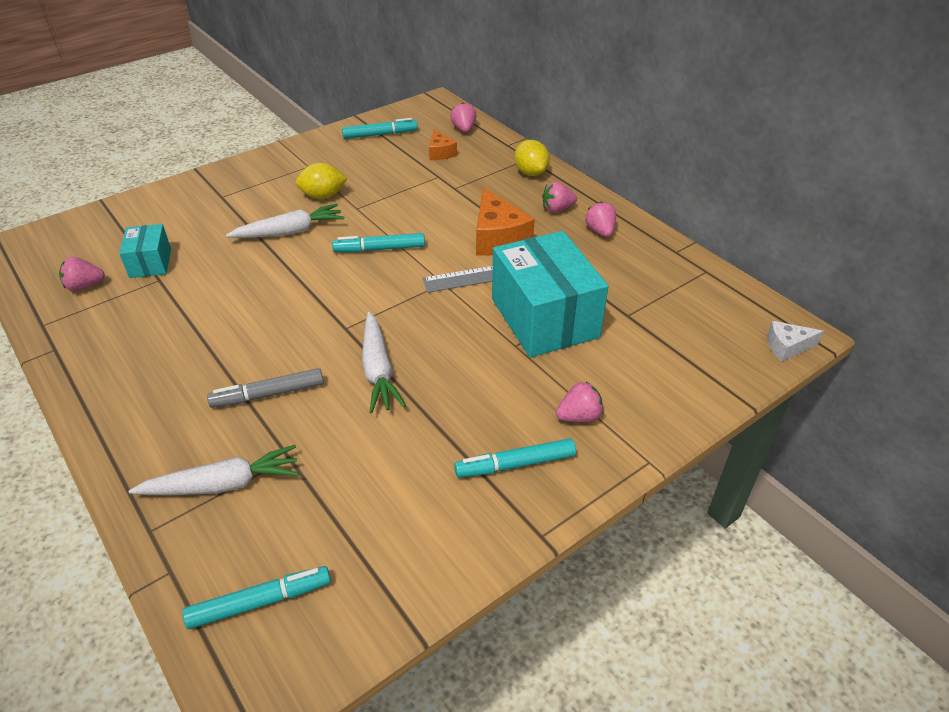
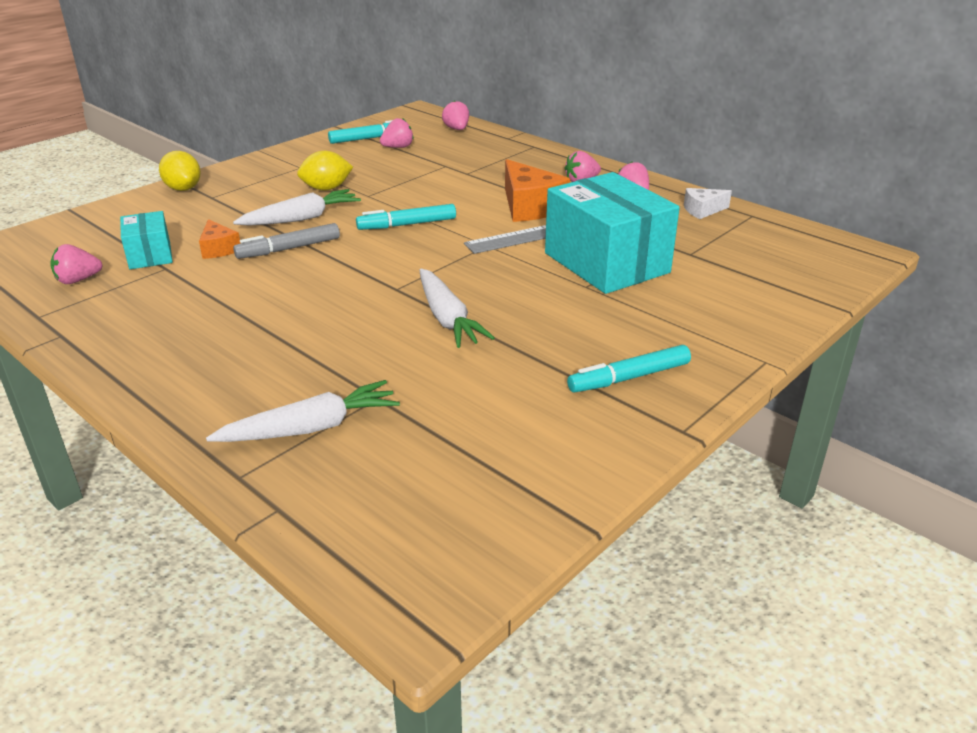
camera: 10 degrees left, 10 degrees down
turquoise marker [183,566,331,629] -> none
grey marker [207,368,324,408] -> grey marker moved to [233,223,340,259]
orange cheese [429,129,457,160] -> orange cheese moved to [199,219,240,259]
yellow lemon [514,140,550,176] -> yellow lemon moved to [159,151,201,191]
pink strawberry [556,381,604,422] -> pink strawberry moved to [380,118,414,148]
white cheese [767,321,824,362] -> white cheese moved to [684,188,732,219]

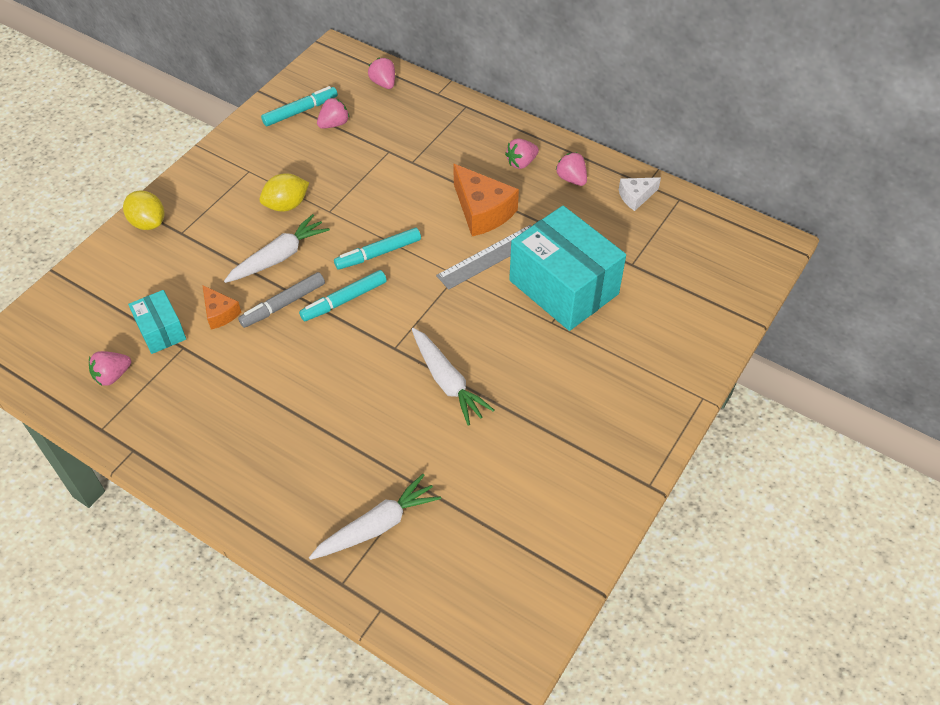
camera: 10 degrees left, 20 degrees up
turquoise marker [567,345,691,392] -> turquoise marker moved to [299,270,387,321]

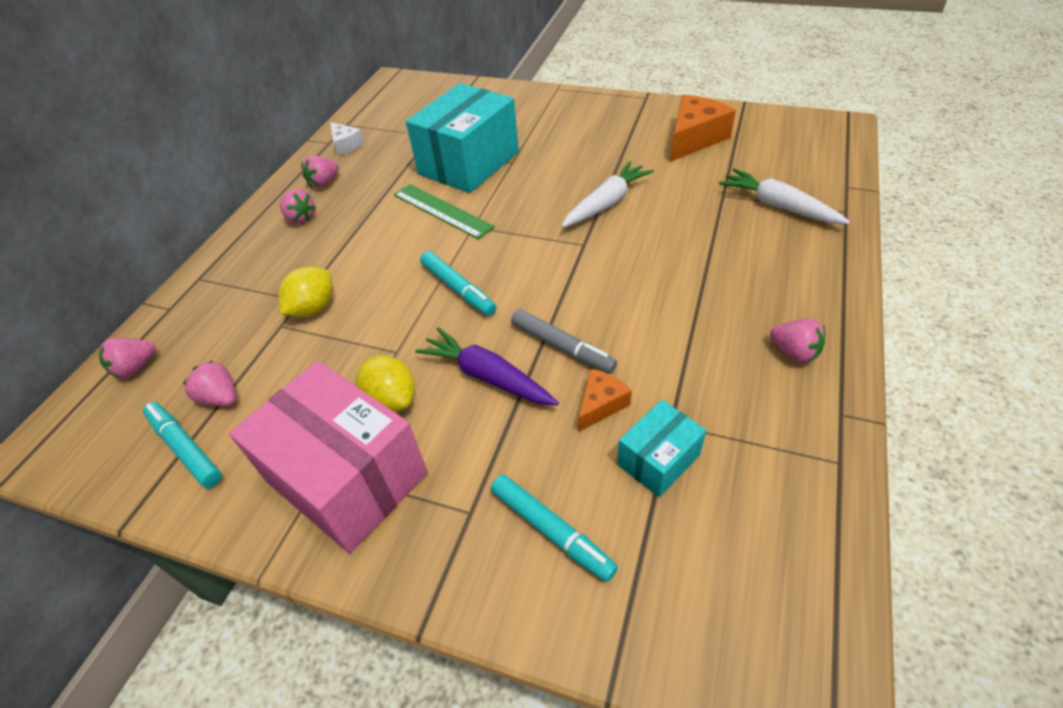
camera: 100 degrees left, 5 degrees down
pink strawberry [89,351,131,386] -> pink strawberry moved to [770,319,825,363]
yellow lemon [123,190,164,230] -> yellow lemon moved to [278,267,333,317]
white carrot [224,214,330,283] -> purple carrot [415,327,559,405]
turquoise marker [299,270,387,321] -> turquoise marker moved to [491,474,618,582]
grey ruler [436,225,532,290] -> green ruler [394,184,495,239]
orange cheese [453,164,519,236] -> orange cheese moved to [671,95,736,161]
none -> pink box [229,361,428,553]

